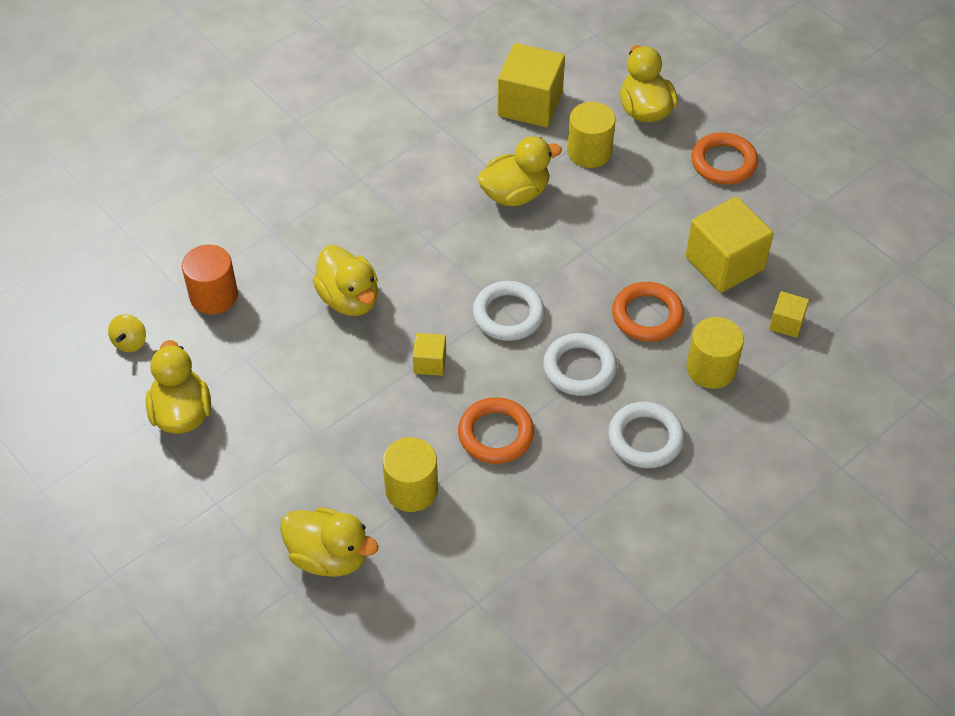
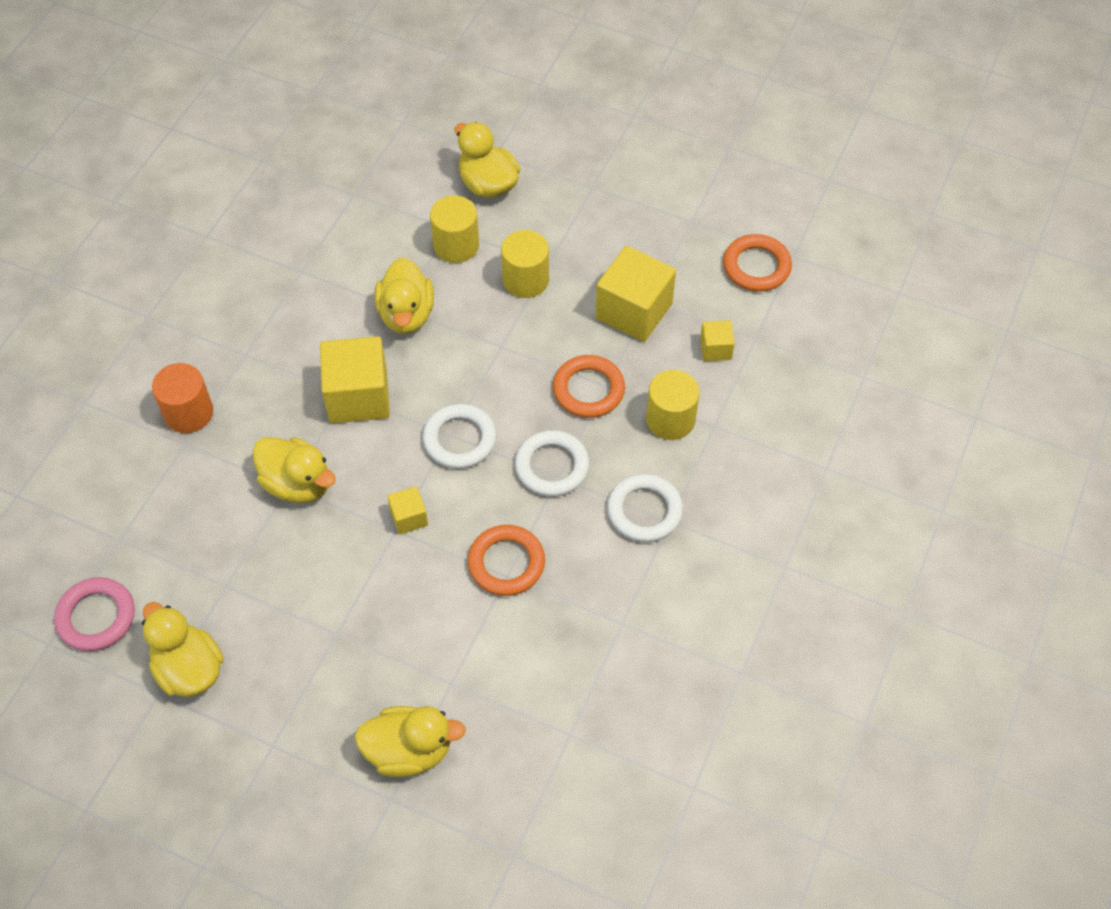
camera: 25 degrees left, 5 degrees up
yellow spinning top [108,314,146,352] -> pink ring [54,577,135,651]
orange cylinder [182,245,238,314] -> orange cylinder moved to [152,363,213,433]
yellow cylinder [383,437,438,512] -> yellow cylinder moved to [501,230,549,298]
yellow duck [477,136,562,206] -> yellow duck turned 135 degrees clockwise [375,257,434,334]
yellow cube [498,43,565,127] -> yellow cube moved to [320,336,390,423]
orange ring [691,132,758,185] -> orange ring moved to [723,234,792,292]

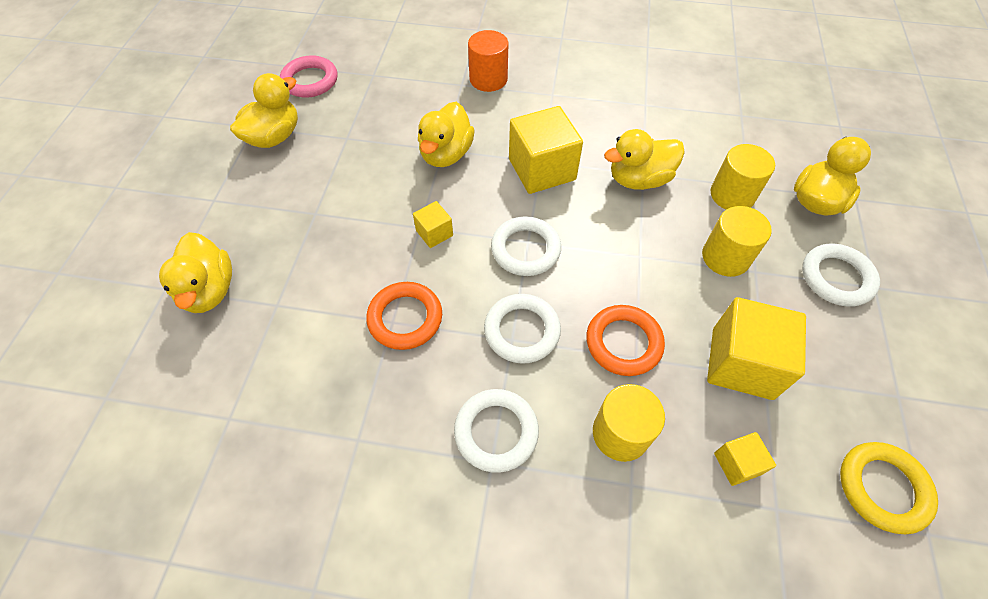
camera: 75 degrees right, 0 degrees up
orange ring [723,234,792,292] -> yellow ring [840,442,938,535]
none -> white ring [802,243,880,307]

